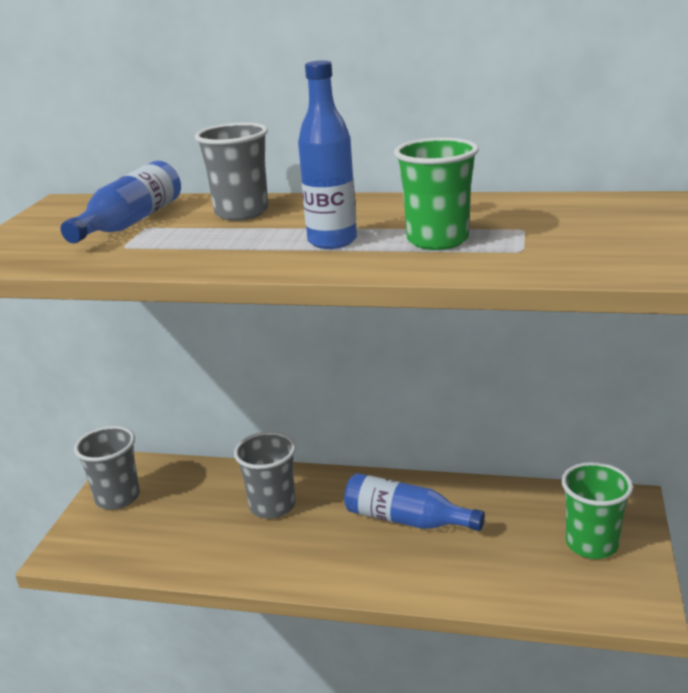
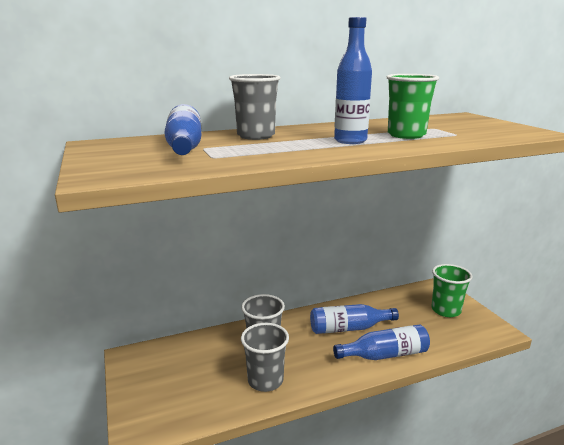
camera: 35 degrees left, 5 degrees down
grey cup [74,426,140,510] -> grey cup moved to [241,323,289,392]
none -> blue bottle [333,324,430,360]

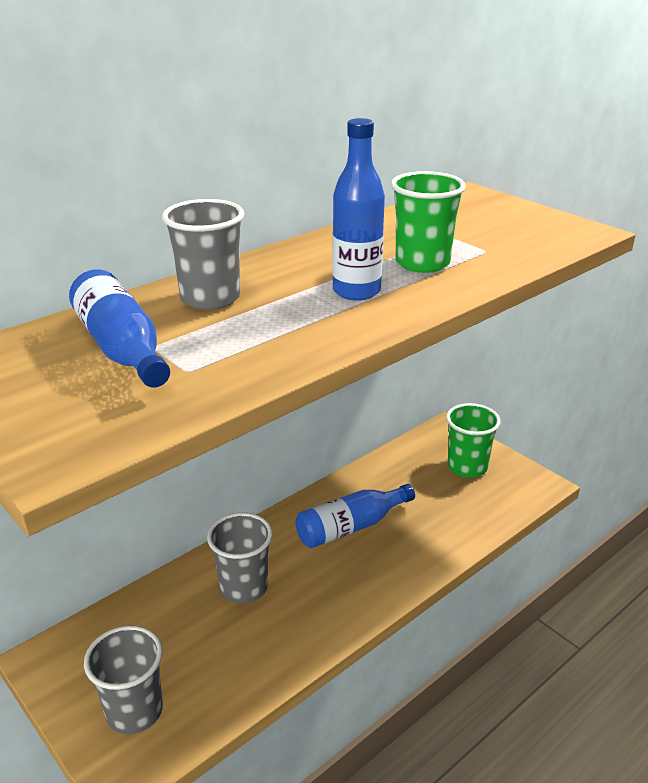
camera: 20 degrees left, 10 degrees up
grey cup [241,323,289,392] -> grey cup moved to [84,625,163,734]
blue bottle [333,324,430,360] -> none

